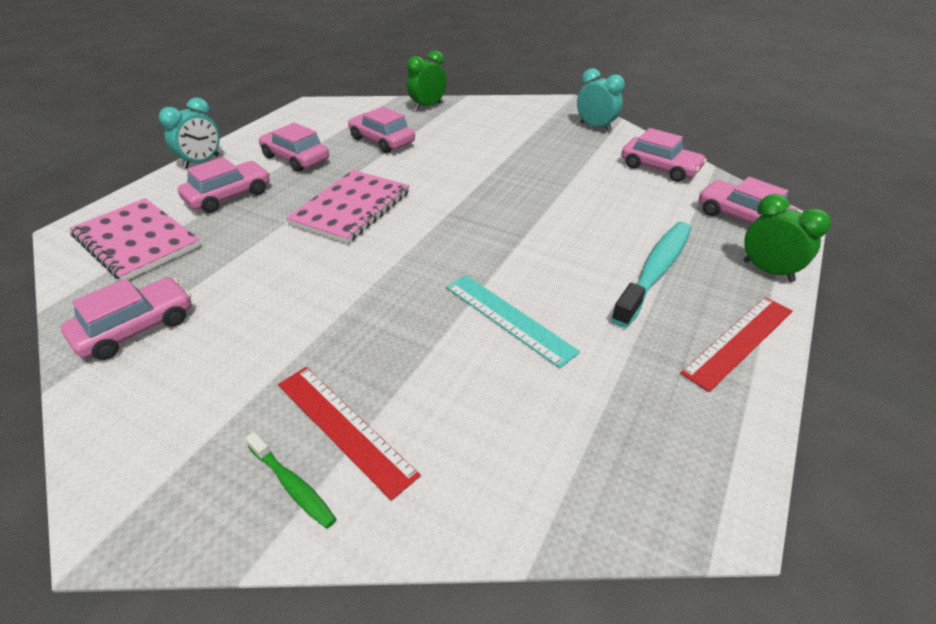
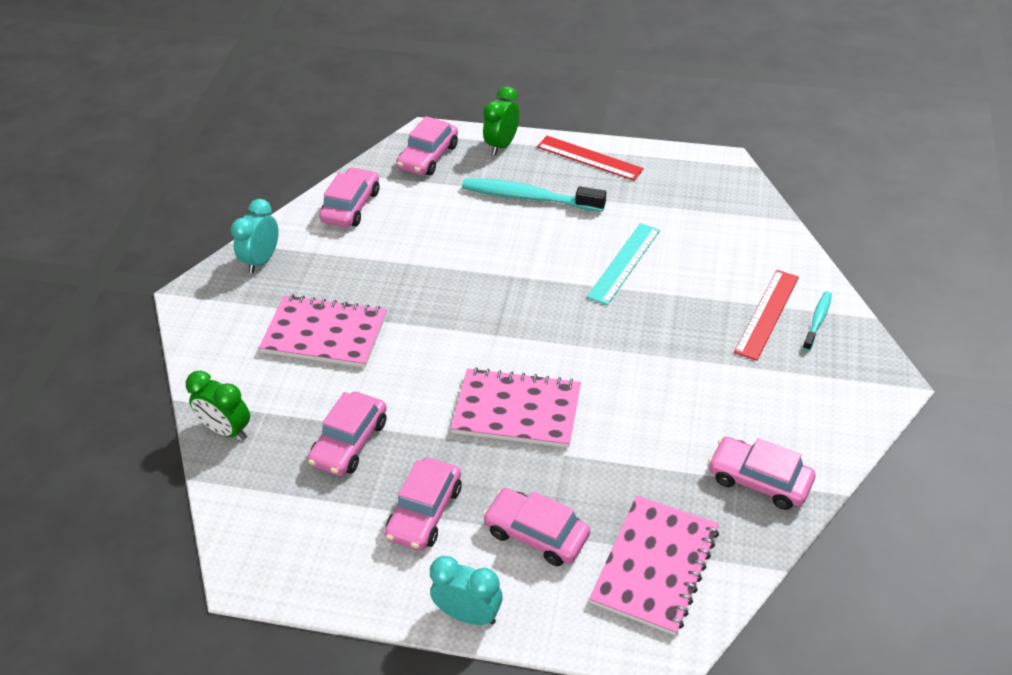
camera: 105 degrees left, 5 degrees up
green toothbrush [245,432,336,528] -> turquoise toothbrush [803,291,832,351]
none -> pink notebook [259,294,387,367]

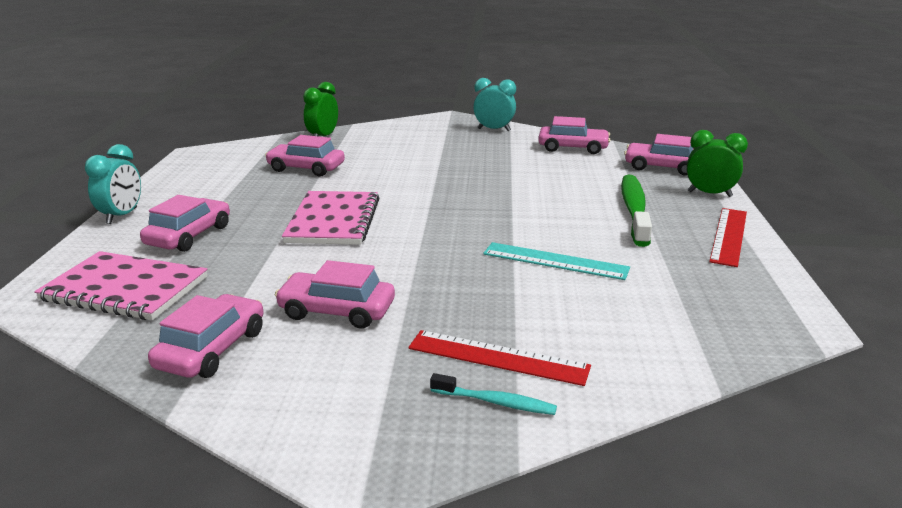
camera: 80 degrees right, 20 degrees down
pink notebook [259,294,387,367] -> none
pink car [385,458,461,550] -> pink car moved to [275,260,395,329]
turquoise toothbrush [462,178,606,212] -> green toothbrush [621,175,652,247]

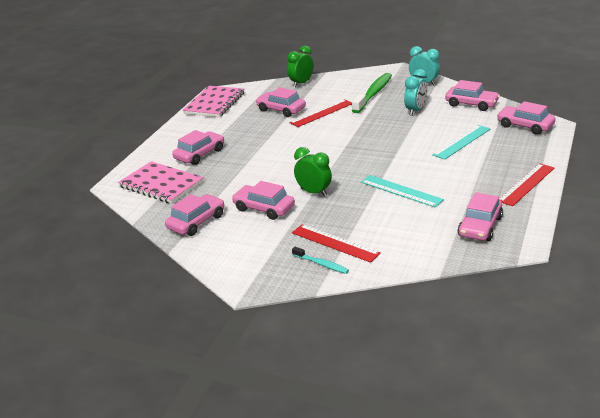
camera: 20 degrees right, 5 degrees up
turquoise clock [85,144,141,224] -> turquoise clock moved to [404,69,428,116]
pink notebook [282,191,380,245] -> pink notebook moved to [182,86,244,117]
green toothbrush [621,175,652,247] -> green toothbrush moved to [352,73,392,113]
green clock [687,130,748,197] -> green clock moved to [294,147,332,197]
none -> red ruler [289,99,352,127]
none -> turquoise ruler [432,125,490,160]
none -> pink car [458,192,503,241]

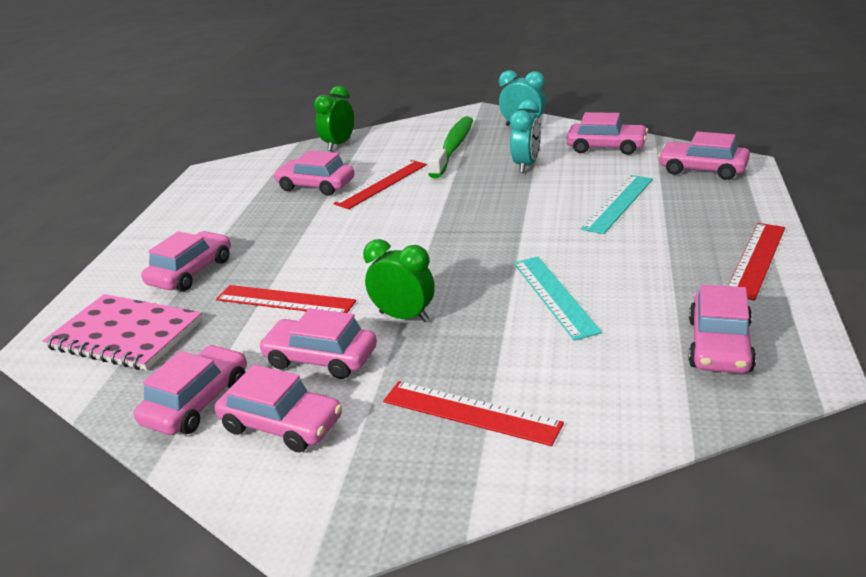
camera: 10 degrees left, 0 degrees up
pink notebook [182,86,244,117] -> none
turquoise toothbrush [292,247,349,274] -> none
turquoise ruler [361,175,444,207] -> turquoise ruler turned 45 degrees clockwise [514,257,602,341]
none -> pink car [215,365,342,453]
none -> red ruler [216,285,356,313]

